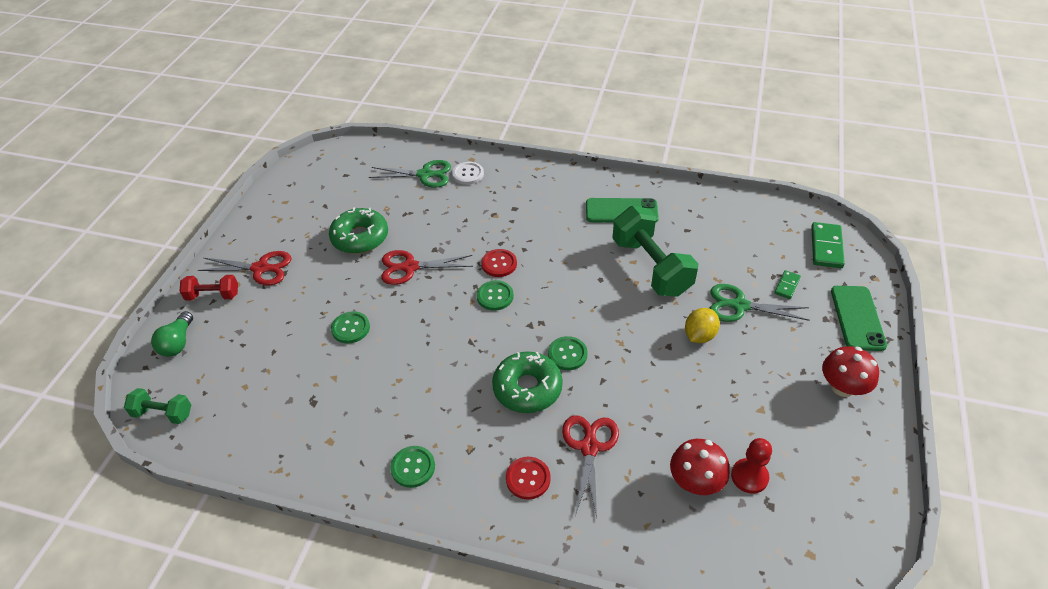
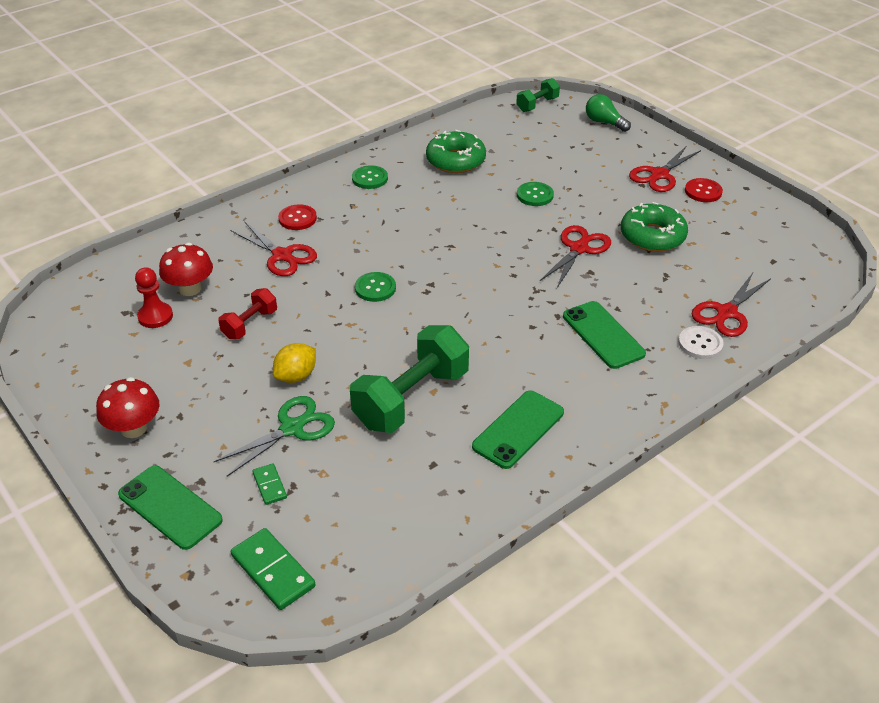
camera: 125 degrees right, 5 degrees down
red dumbbell [179,275,238,301] -> red dumbbell moved to [218,288,277,339]
green scissors [369,160,451,188] -> red scissors [692,273,771,337]
green button [477,280,514,311] -> none
red button [481,249,517,277] -> red button moved to [685,178,723,202]
green donut [492,351,563,413] -> green donut moved to [426,130,486,173]
green dumbbell [612,206,698,297] -> green dumbbell turned 60 degrees counterclockwise [350,325,469,433]
yellow lemon [685,308,720,343] -> yellow lemon turned 60 degrees clockwise [273,343,316,383]
none -> green phone [563,301,646,369]

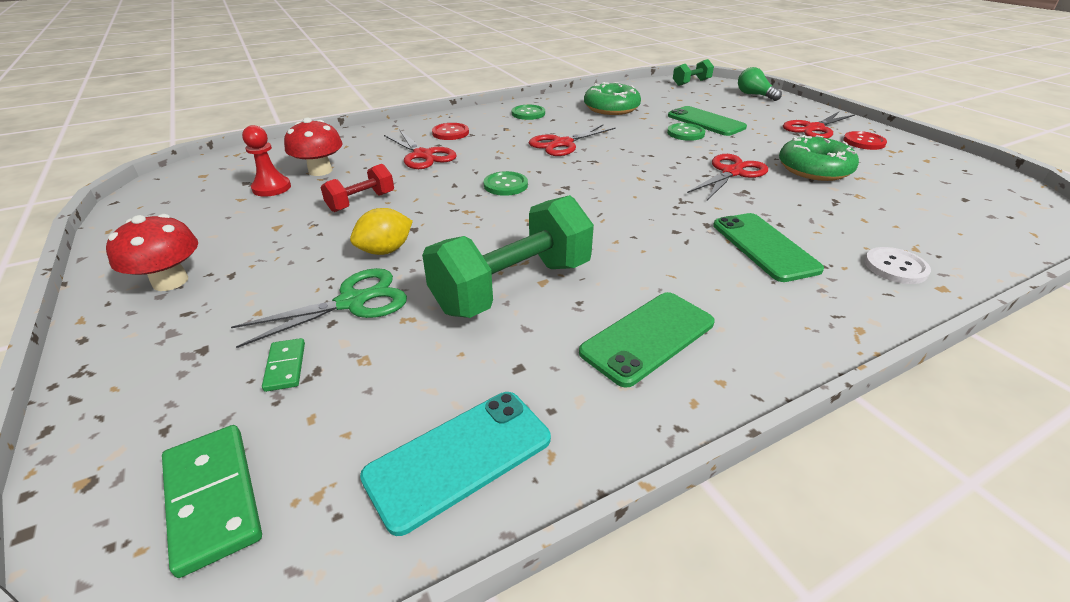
camera: 10 degrees right, 5 degrees down
green phone [118,466,223,550] -> green phone moved to [668,106,747,136]
red scissors [692,273,771,337] -> red scissors moved to [529,124,616,156]
none -> turquoise phone [360,392,551,536]

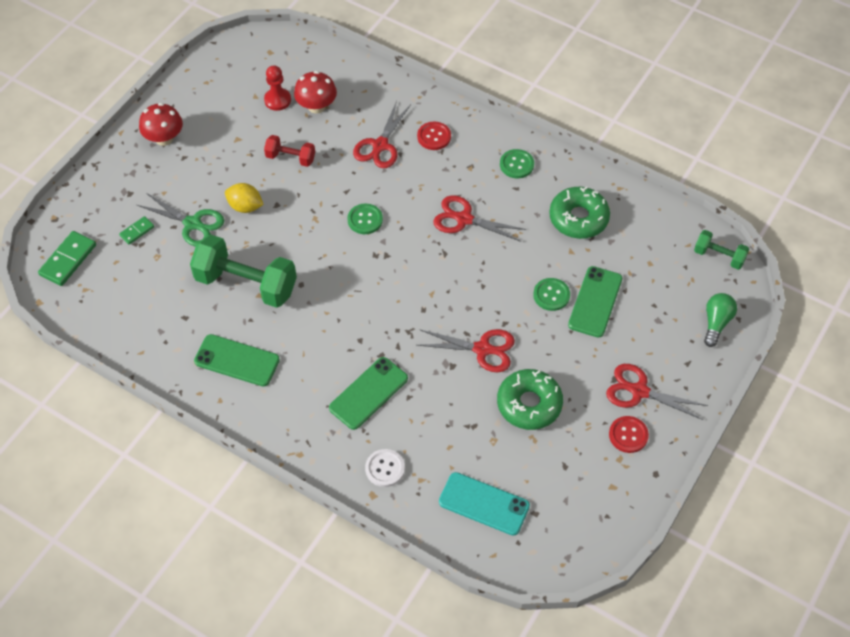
camera: 60 degrees right, 20 degrees up
turquoise phone [360,392,551,536] -> turquoise phone moved to [439,472,530,536]

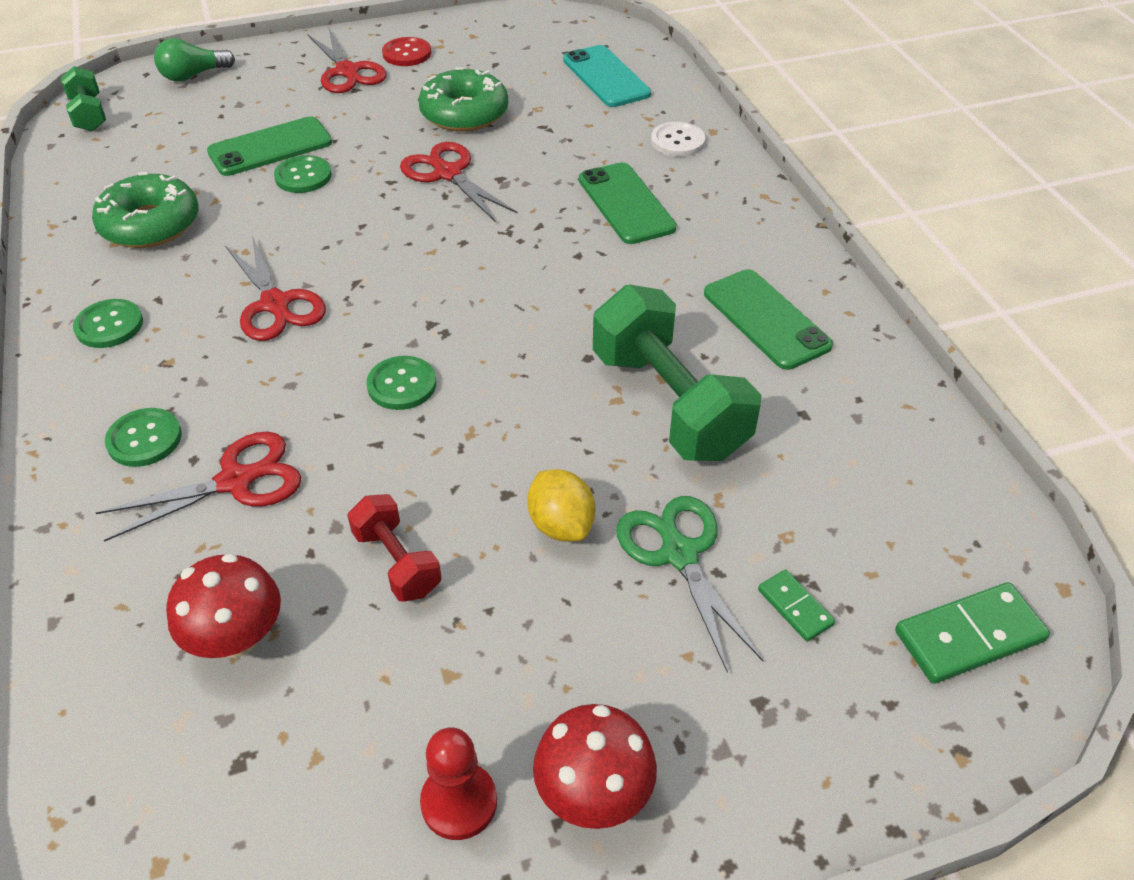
camera: 140 degrees left, 10 degrees down
green domino [119,216,154,244] -> green domino turned 60 degrees clockwise [758,569,835,642]
red pawn [264,65,291,111] -> red pawn moved to [420,727,497,840]
green phone [329,357,408,430] -> green phone turned 75 degrees clockwise [579,162,677,244]
red button [417,122,451,150] -> green button [105,408,182,467]

